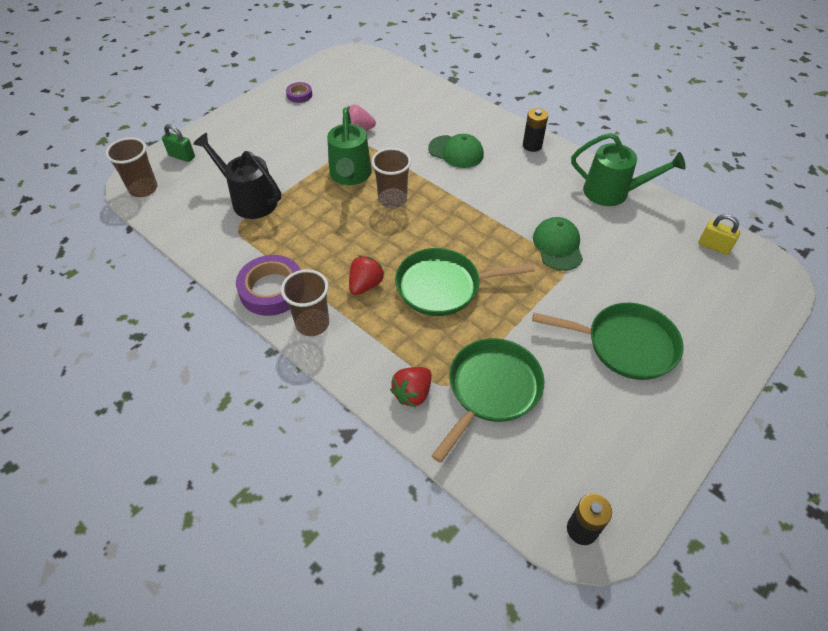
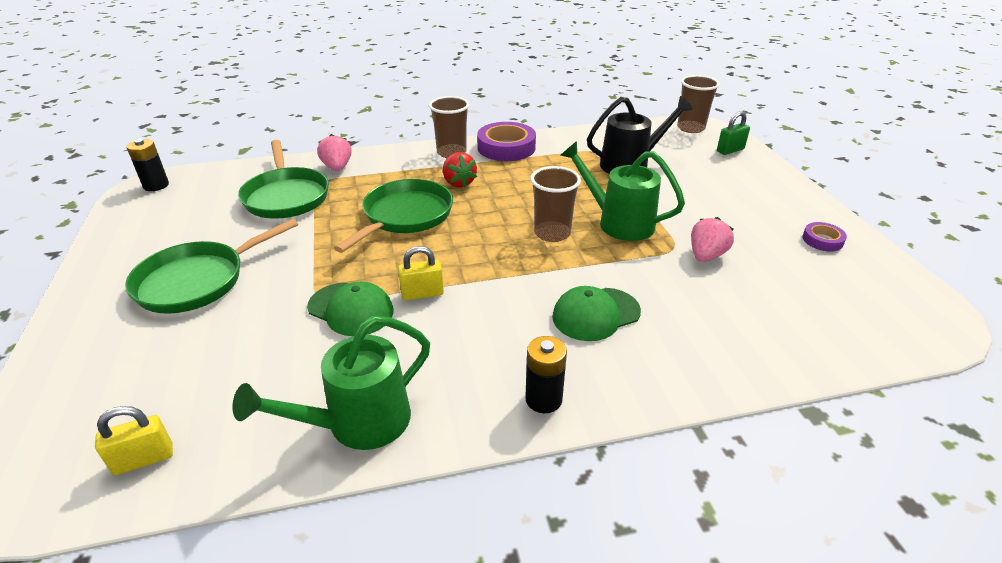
camera: 125 degrees right, 15 degrees down
red strawberry [390,367,432,408] -> pink strawberry [317,134,351,171]
none -> yellow padlock [398,246,444,300]

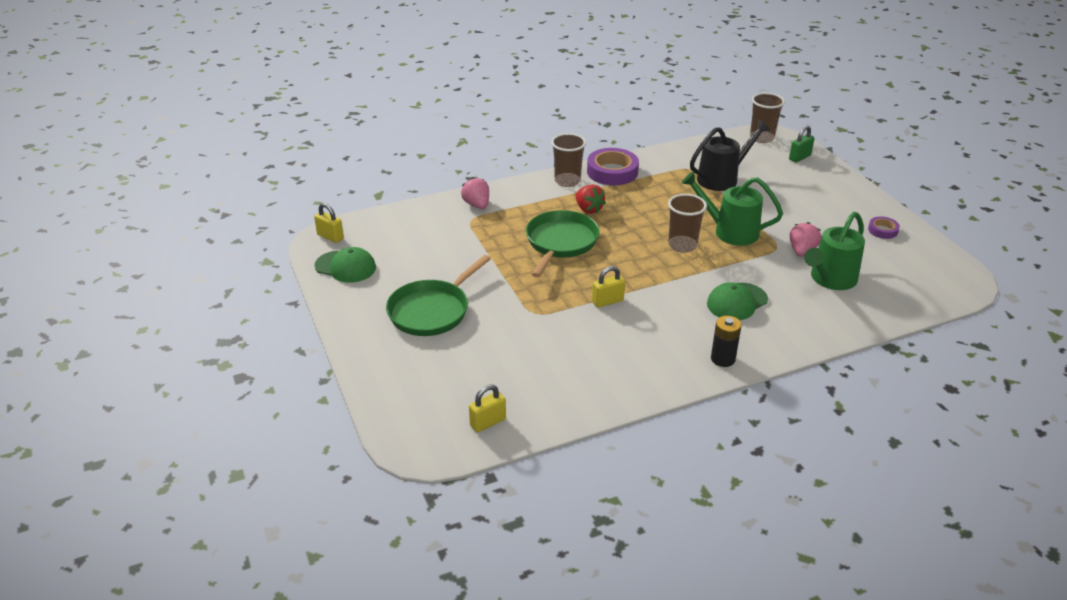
camera: 10 degrees left, 0 degrees up
black battery [126,139,169,191] -> yellow padlock [314,203,344,243]
green watering can [233,316,430,450] -> green watering can moved to [804,212,865,290]
green pan [238,140,329,219] -> none
green cap [307,282,394,336] -> green cap moved to [315,247,376,283]

